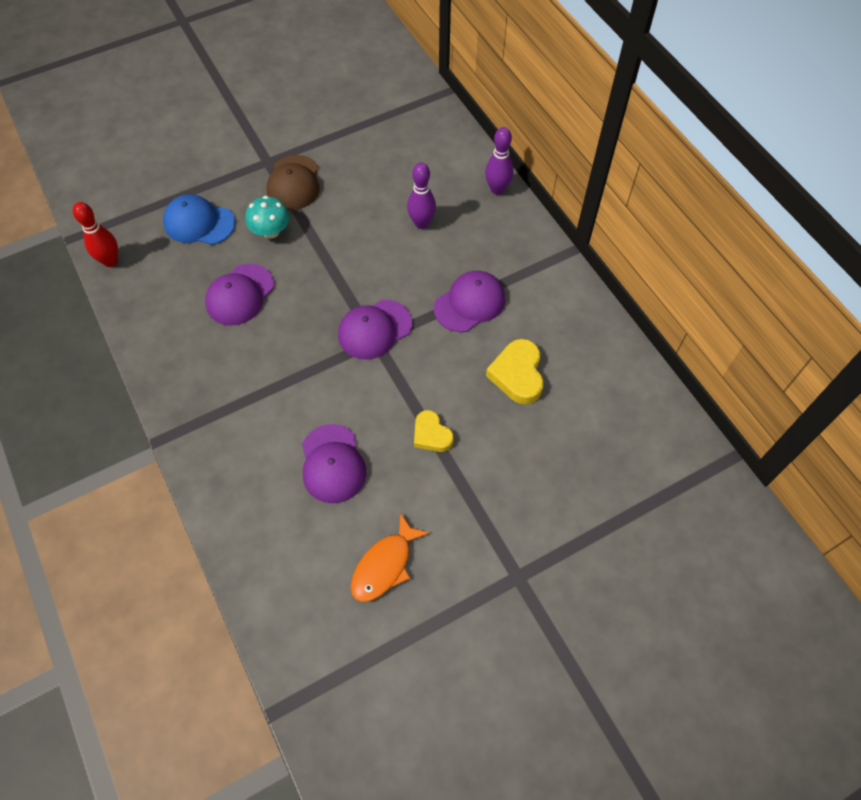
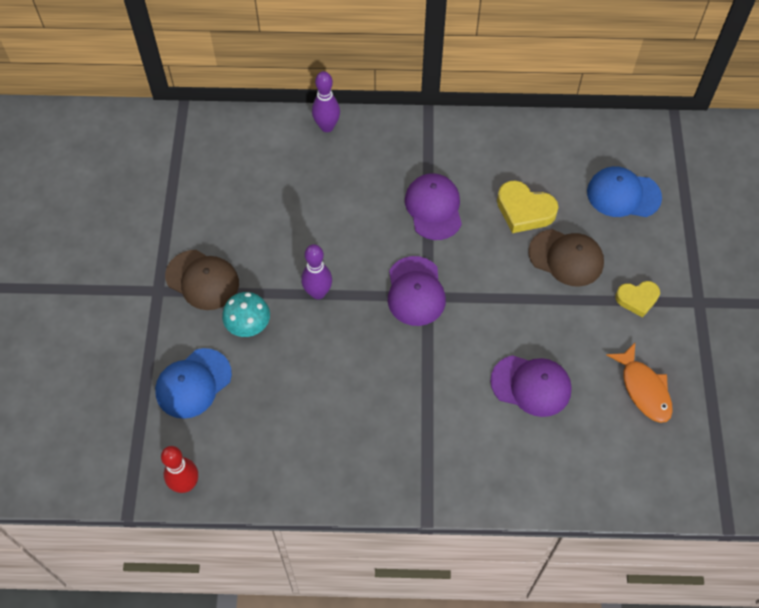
camera: 60 degrees left, 0 degrees up
purple cap [205,264,274,326] -> none
purple bowling pin [407,162,436,229] -> purple bowling pin moved to [301,244,332,299]
yellow heart [414,410,454,452] -> yellow heart moved to [615,281,660,318]
none -> brown cap [528,229,604,287]
none -> blue cap [587,166,662,217]

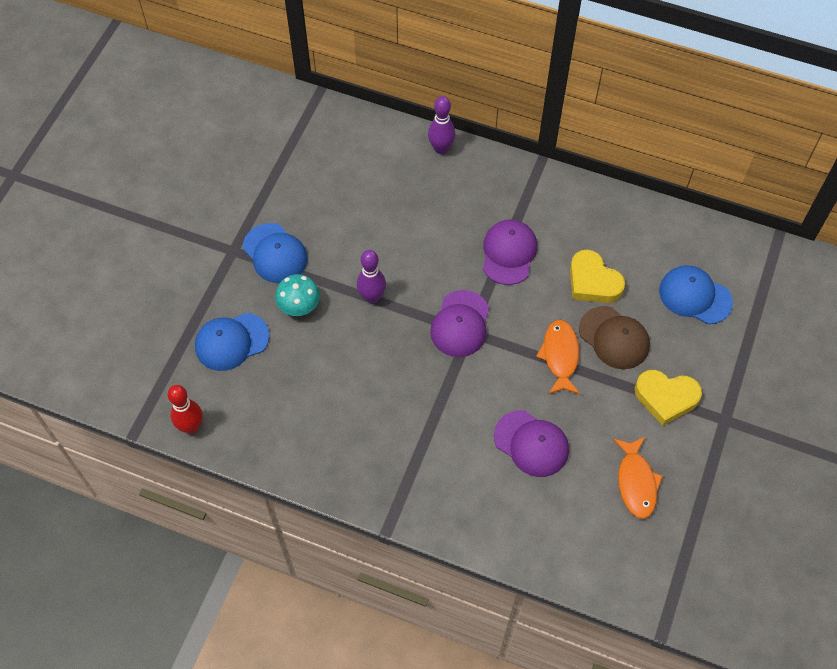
camera: 20 degrees right, 0 degrees up
brown cap [165,250,239,310] -> blue cap [243,223,308,283]
yellow heart [615,281,660,318] -> yellow heart [635,370,702,426], size x1.50
none -> orange fish [536,319,580,394]

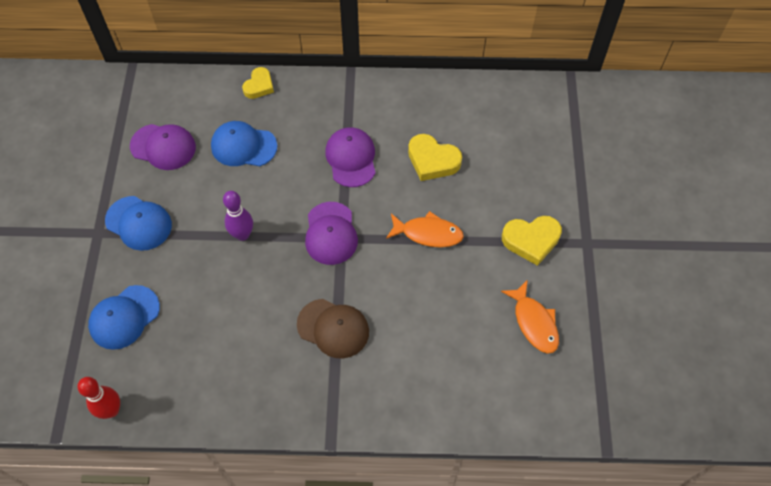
camera: 20 degrees left, 0 degrees up
turquoise mushroom [275,274,320,316] -> none
purple bowling pin [428,96,455,154] -> yellow heart [242,67,274,99]
purple cap [494,410,569,477] -> purple cap moved to [130,124,196,170]
orange fish [536,319,580,394] -> orange fish turned 120 degrees clockwise [386,211,464,247]
brown cap [579,306,650,369] -> brown cap moved to [297,299,369,359]
blue cap [659,265,733,324] -> blue cap moved to [211,121,277,166]

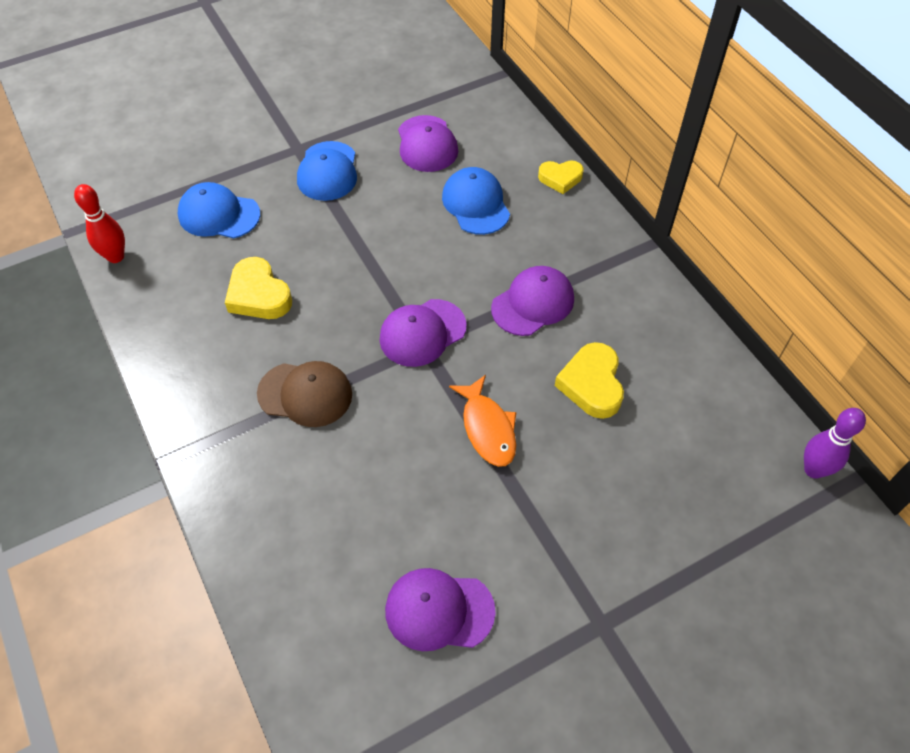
camera: 60 degrees right, 5 degrees down
purple bowling pin [223,191,253,241] -> purple bowling pin moved to [804,408,866,479]
brown cap [297,299,369,359] -> brown cap turned 75 degrees counterclockwise [257,361,352,427]
orange fish [501,280,559,354] -> purple cap [385,568,496,651]
yellow heart [502,216,562,266] -> yellow heart moved to [225,257,292,319]

